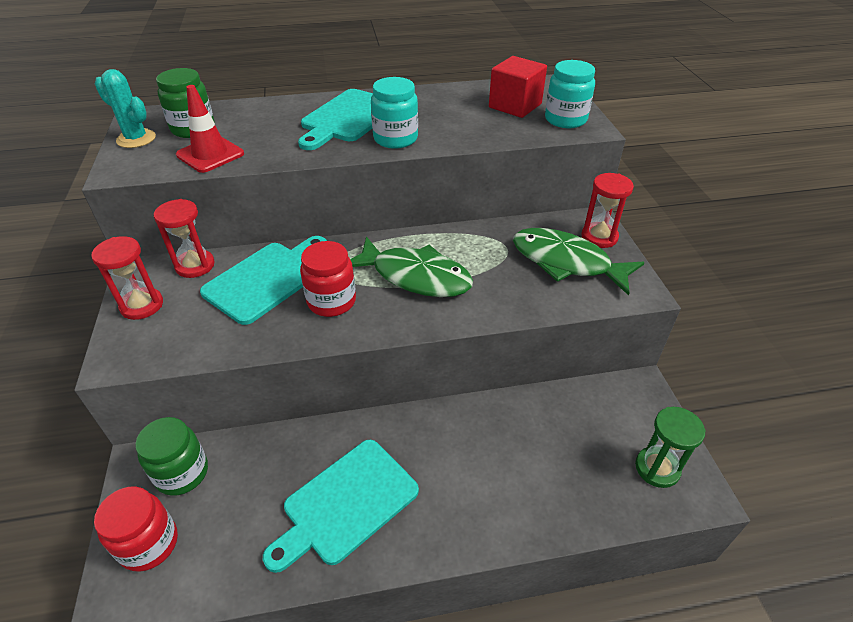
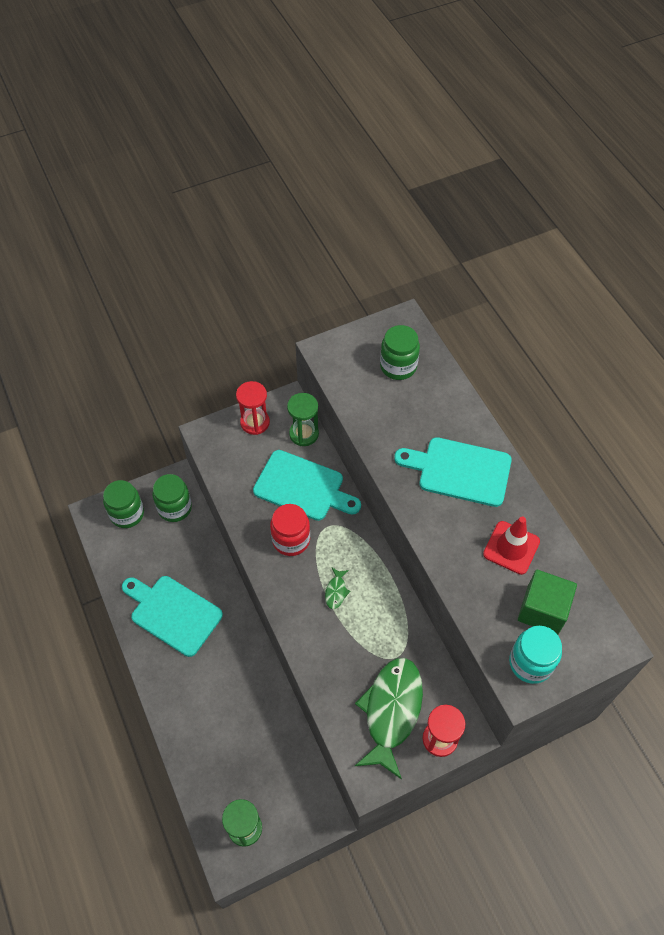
camera: 75 degrees right, 15 degrees up
red jar [94,487,178,572] -> green jar [103,480,144,528]
turquoise cactus [95,69,156,148] -> none
red hourglass [154,199,215,278] -> green hourglass [287,393,319,446]
red traffic cone [176,85,244,173] -> red traffic cone moved to [483,517,540,575]
green fish [350,236,473,297] -> green fish [325,568,350,609], size x0.41
turquoise jar [371,77,418,149] -> none
red cube [489,56,547,118] -> green cube [518,570,577,635]

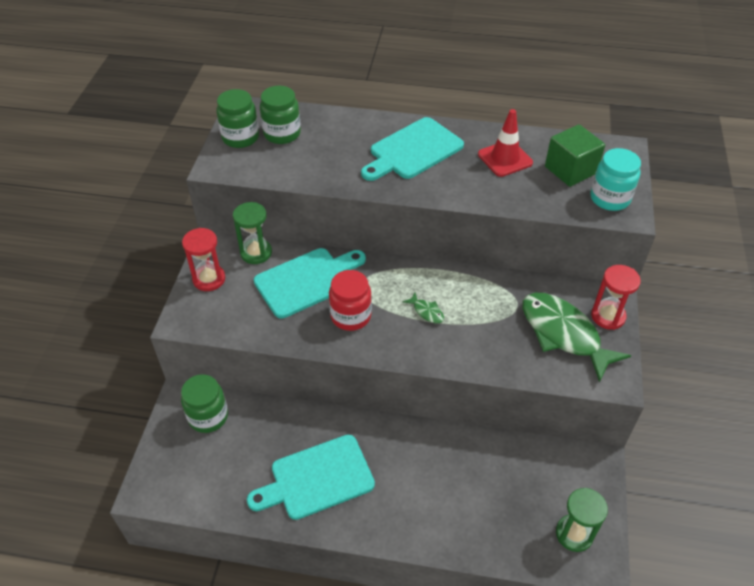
camera: 55 degrees left, 10 degrees down
green jar [103,480,144,528] -> green jar moved to [216,89,259,148]

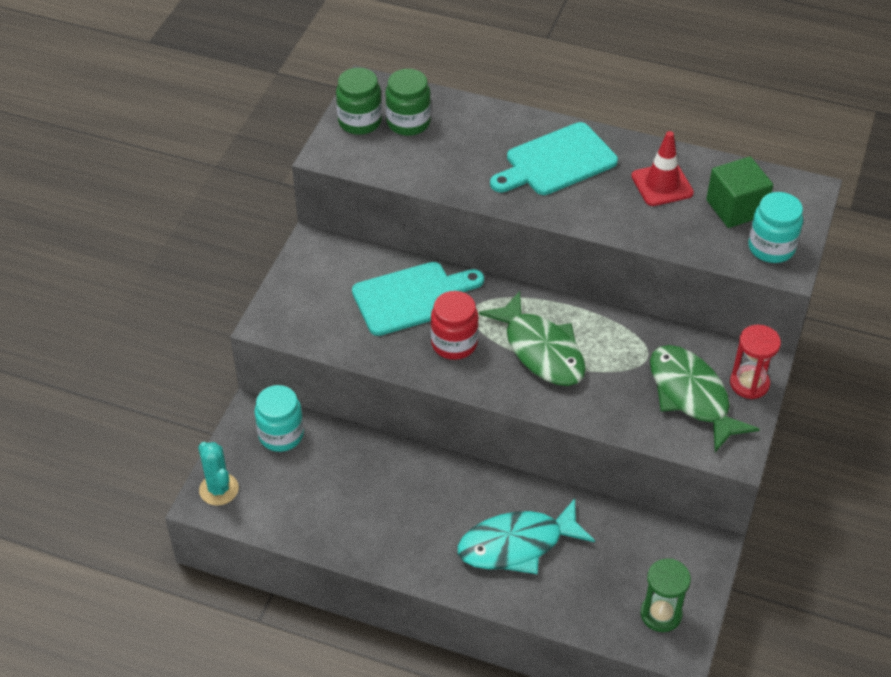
camera: 10 degrees right, 0 degrees up
green jar [181,374,228,433] -> turquoise jar [254,385,304,452]
red hourglass [182,228,225,291] -> none
green hourglass [233,202,272,264] -> none
turquoise cutting board [247,435,375,520] -> none
green fish [403,293,444,323] -> green fish [479,291,586,386], size x2.47
none -> turquoise cactus [198,442,239,506]
none -> turquoise fish [457,498,595,574]

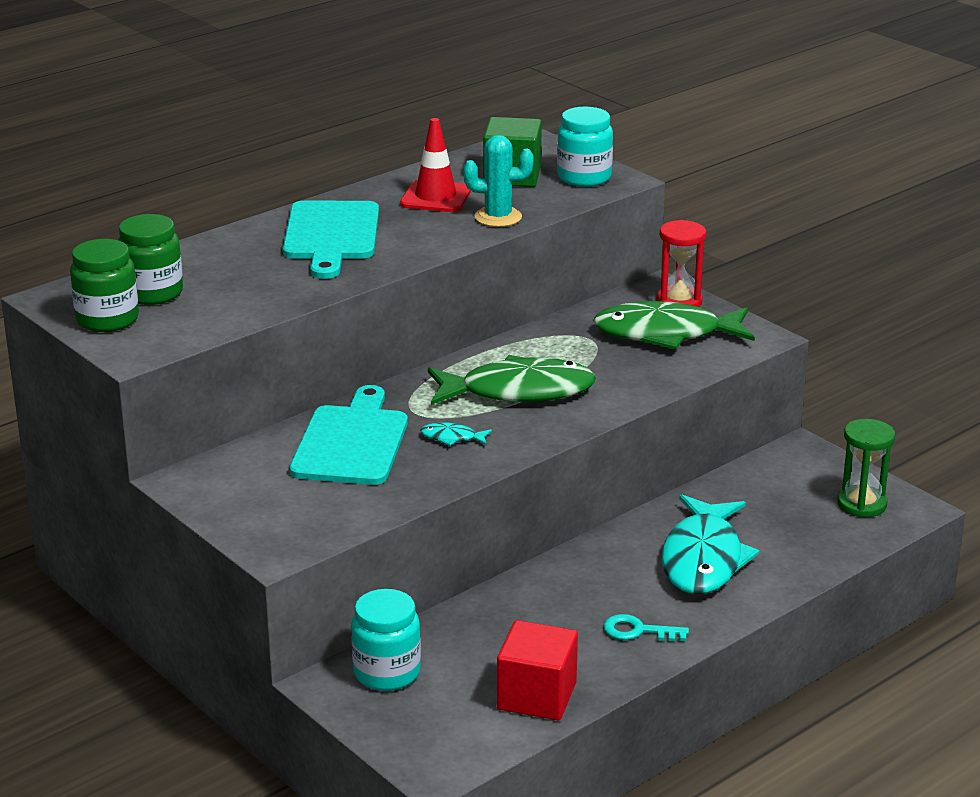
camera: 60 degrees left, 20 degrees down
turquoise cactus [198,442,239,506] -> turquoise cactus moved to [463,135,533,227]
red jar [431,291,479,360] -> turquoise fish [420,422,492,446]
none -> red cube [497,620,578,720]
none -> turquoise key [603,614,689,642]

